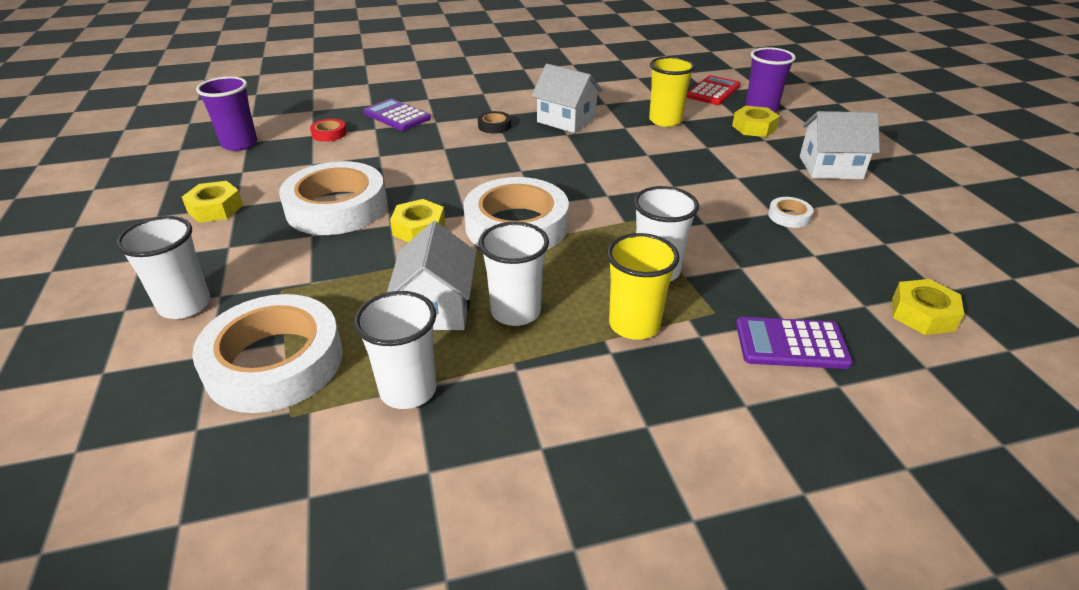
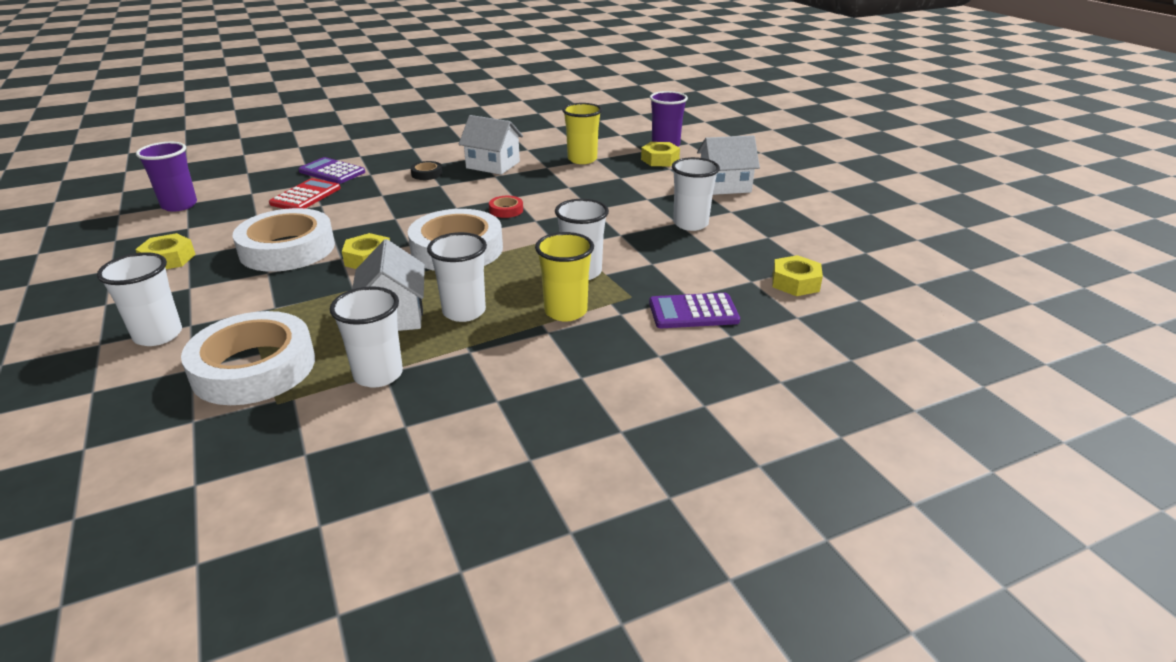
camera: 10 degrees left, 5 degrees down
red tape [310,119,347,142] -> red tape moved to [489,196,523,218]
red calculator [687,75,741,105] -> red calculator moved to [269,178,341,209]
white tape [768,197,814,228] -> white cup [672,157,720,231]

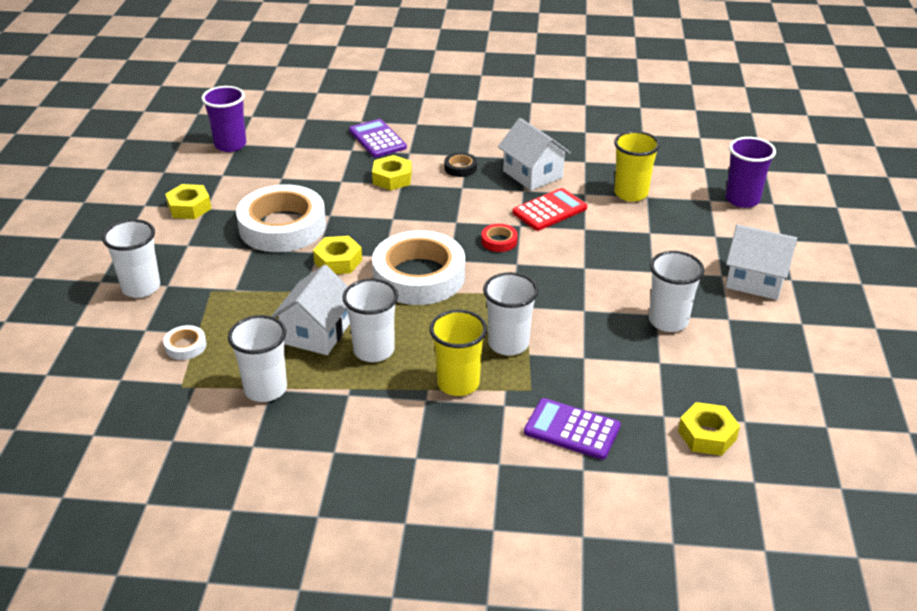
camera: 30 degrees right, 5 degrees up
white tape [181,311,315,405] -> white tape [163,325,206,360], size x0.41
red calculator [269,178,341,209] -> red calculator moved to [512,188,587,231]
yellow nut [641,142,680,167] -> yellow nut moved to [372,155,412,191]

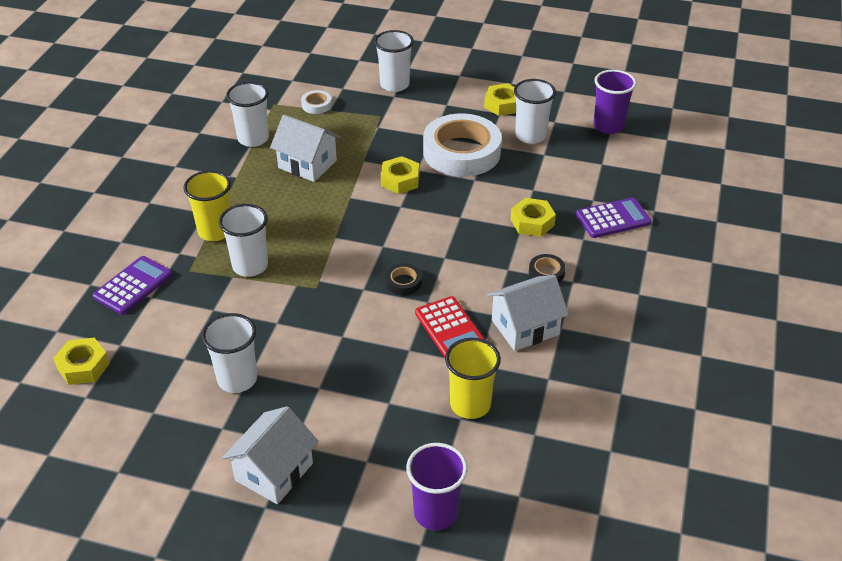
camera: 100 degrees right, 5 degrees up
white cup [342,278,398,362] -> white cup moved to [514,79,556,144]
white tape [372,230,465,305] -> none
red tape [481,224,518,252] -> black tape [385,263,422,295]

